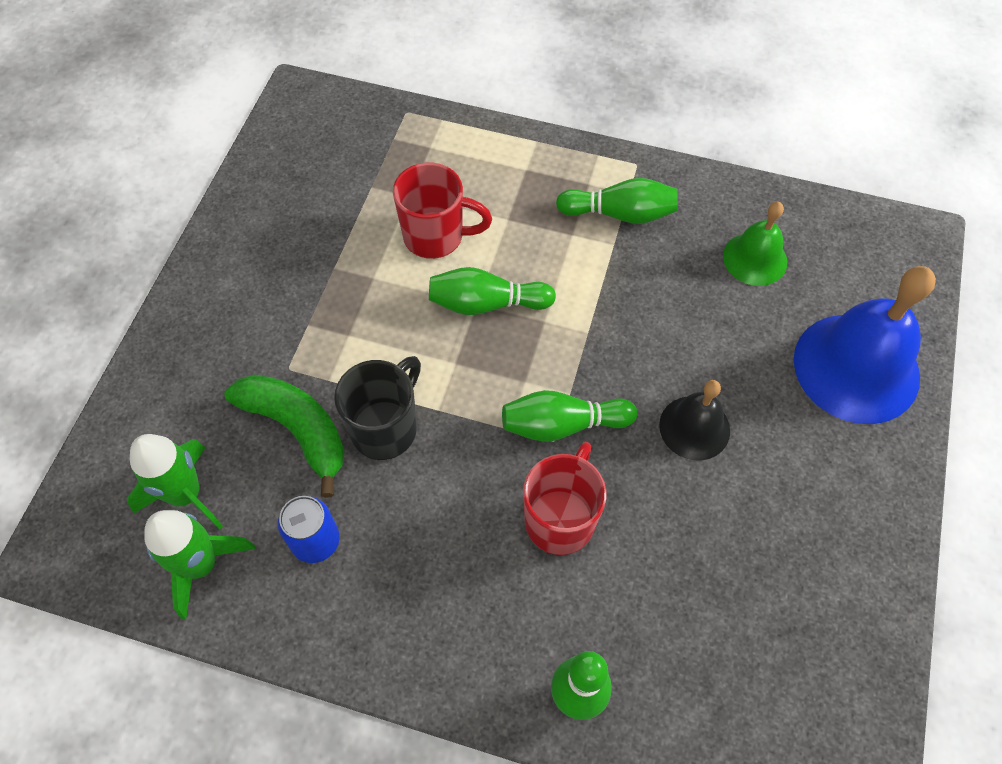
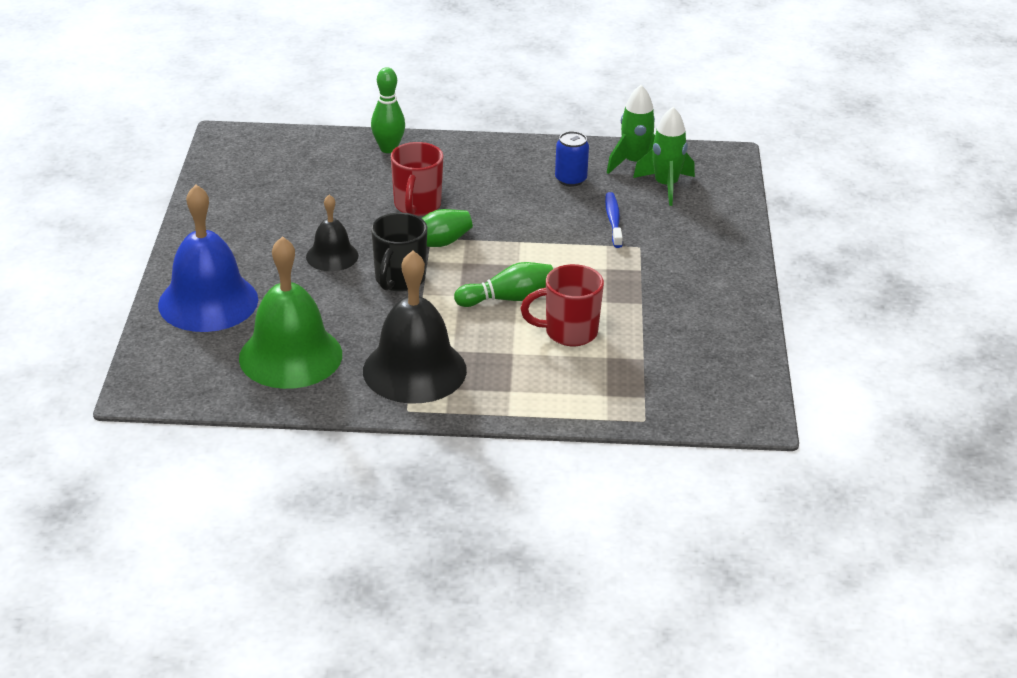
camera: 165 degrees right, 25 degrees down
green banana [224,374,345,498] -> blue toothbrush [605,192,623,248]
black mug [334,356,421,460] -> black mug moved to [371,213,427,292]
green bowling pin [556,178,678,224] -> black bell [363,251,467,403]
green bell [723,202,787,286] -> green bell [239,236,342,389], size x1.82

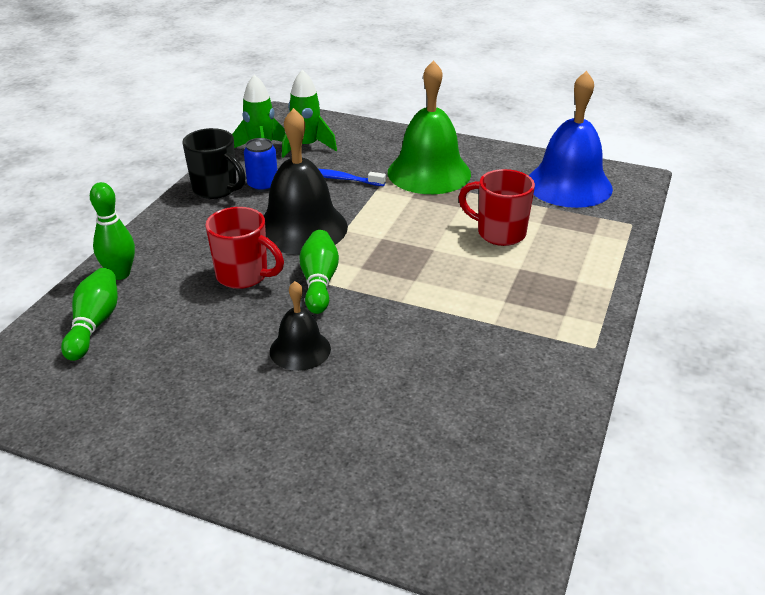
camera: 70 degrees left, 0 degrees up
blue bell [158,185,258,332] -> blue bell moved to [529,71,613,208]
green bell [239,236,342,389] -> green bell moved to [388,60,471,194]
black bell [363,251,467,403] -> black bell moved to [263,108,348,254]
black mug [371,213,427,292] -> black mug moved to [182,128,246,199]
green bowling pin [454,262,553,307] -> green bowling pin moved to [61,268,118,361]
red mug [521,264,604,346] -> red mug turned 105 degrees clockwise [459,169,535,246]

